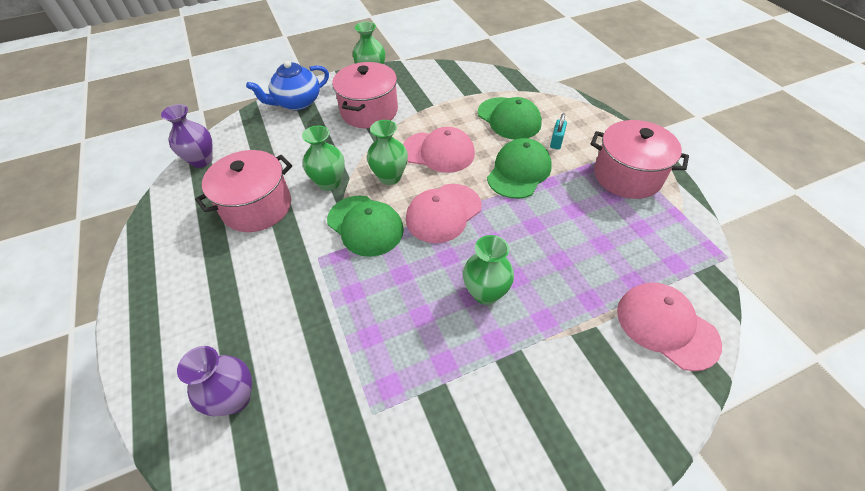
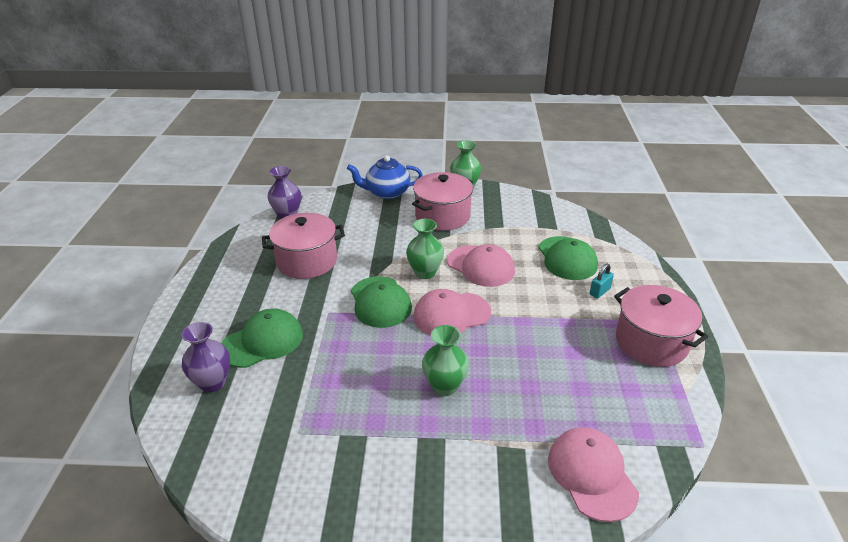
camera: 25 degrees right, 15 degrees down
green vase [302,126,345,191] -> none
green cap [487,138,552,199] -> green cap moved to [221,308,303,368]

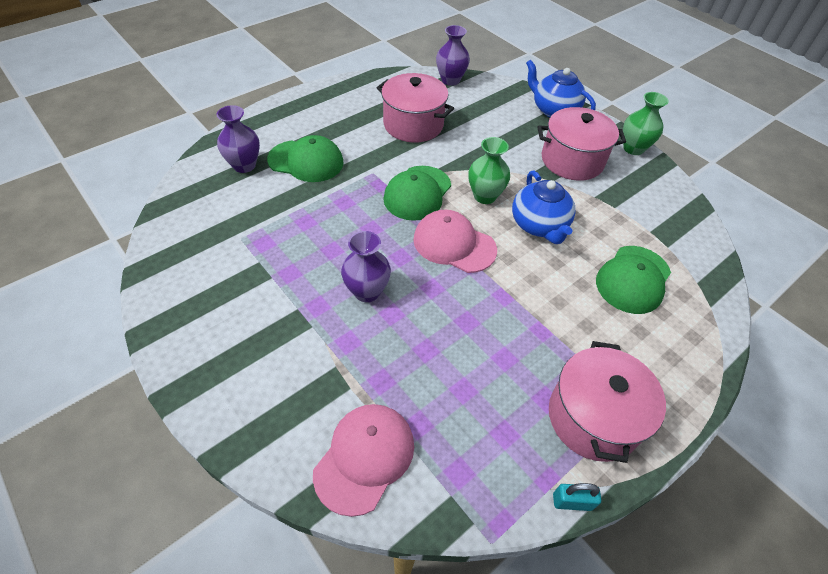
camera: 45 degrees right, 15 degrees up
green vase [422,325,469,396] -> purple vase [341,231,391,302]
pink cap [447,244,515,287] -> blue teapot [512,170,576,244]
turquoise padlock [590,264,614,298] -> turquoise padlock moved to [553,483,601,511]

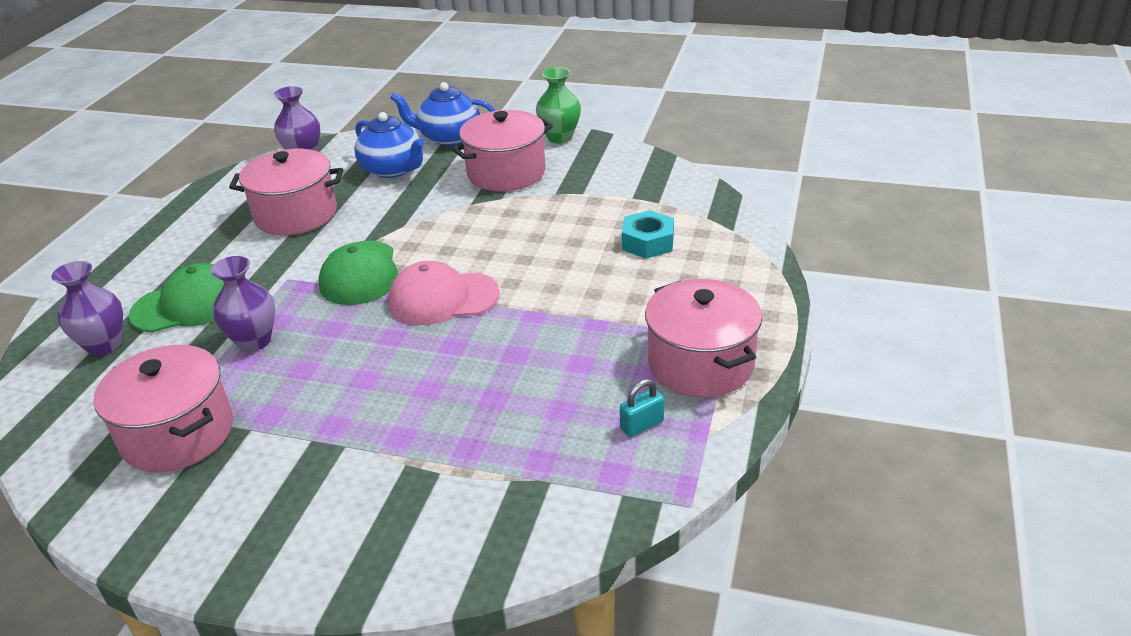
camera: 30 degrees left, 15 degrees down
pink cap [313,404,414,517] -> none
purple vase [341,231,391,302] -> purple vase moved to [211,256,275,352]
green vase [468,137,510,204] -> none
blue teapot [512,170,576,244] -> blue teapot moved to [354,112,424,178]
turquoise padlock [553,483,601,511] -> turquoise padlock moved to [620,379,664,437]
green cap [596,246,671,314] -> turquoise nut [622,210,674,259]
none -> pink pot [93,345,233,472]

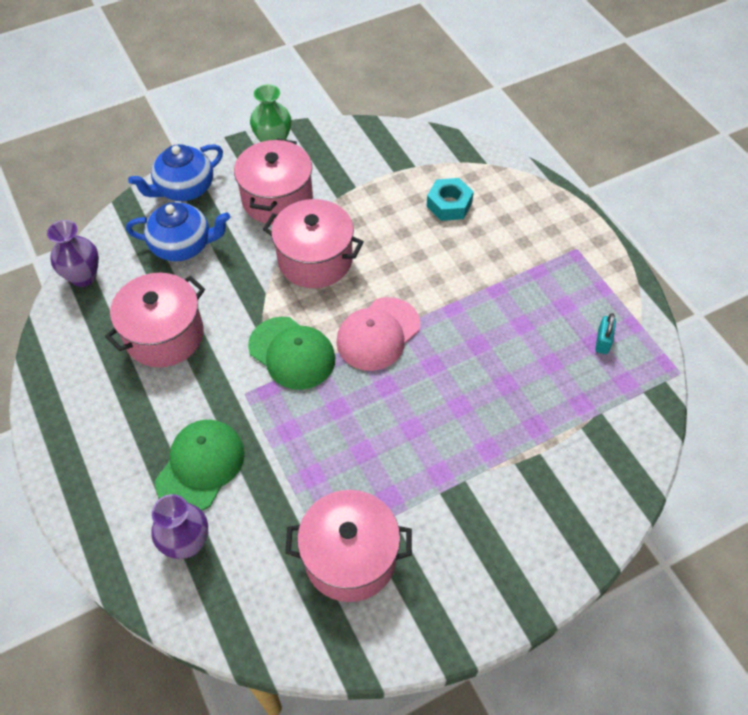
camera: 45 degrees left, 20 degrees up
purple vase [211,256,275,352] -> none
pink pot [645,279,762,397] -> pink pot moved to [263,199,364,288]

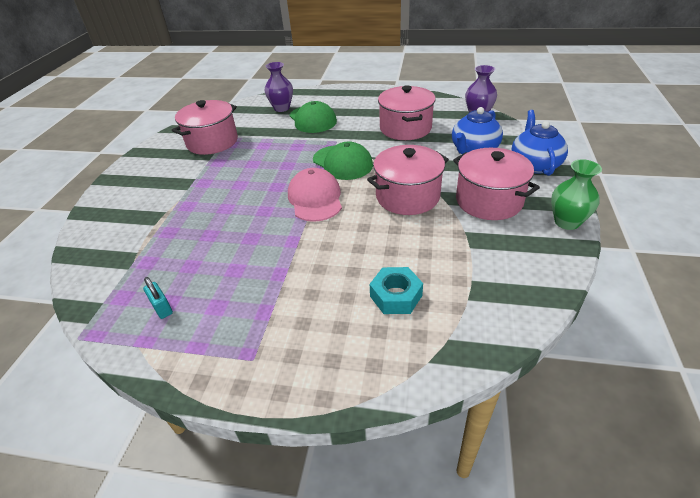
camera: 130 degrees right, 15 degrees down
green cap [248,317,336,390] -> green cap turned 120 degrees counterclockwise [313,142,373,180]

